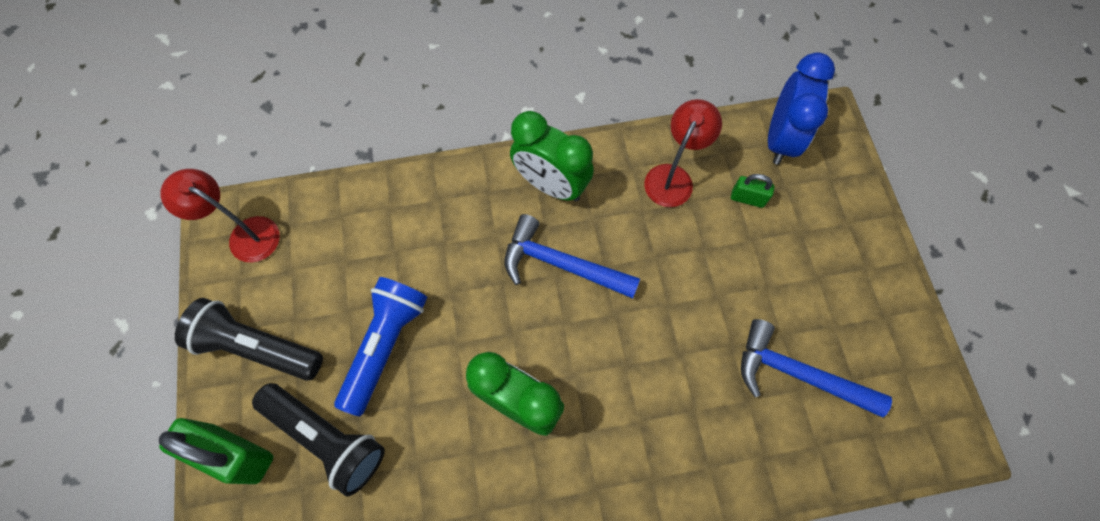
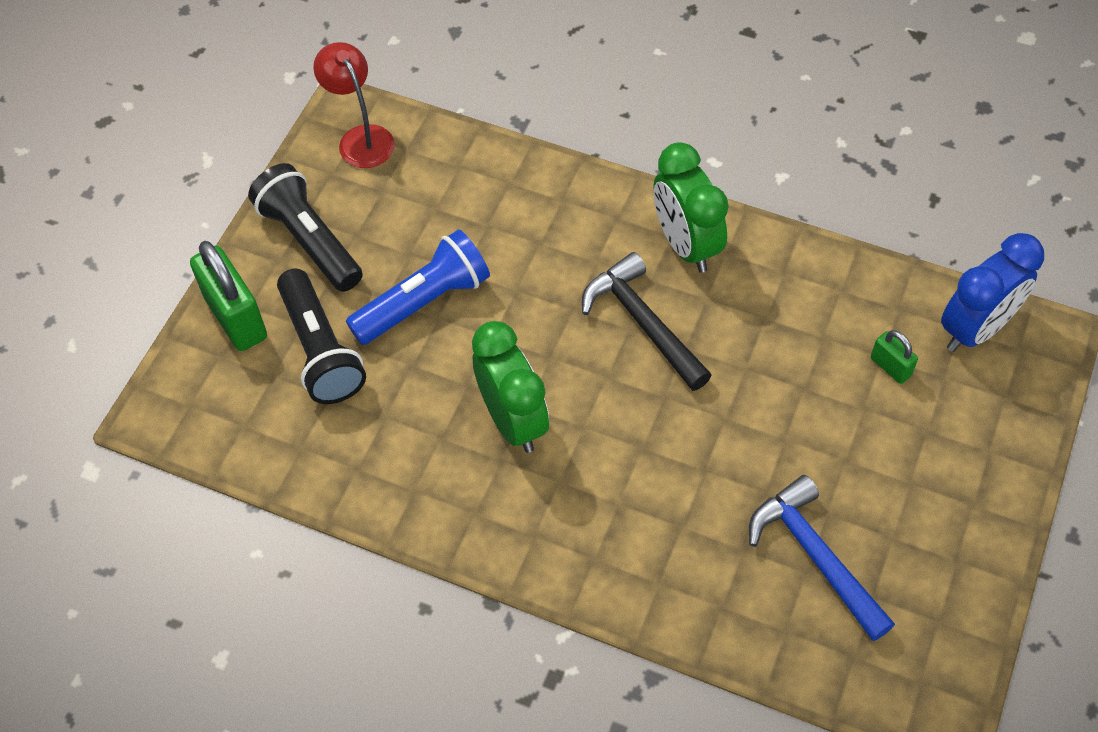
camera: 35 degrees right, 10 degrees down
blue hammer [505,214,640,298] -> black hammer [582,252,712,391]
red lamp [644,99,722,207] -> none

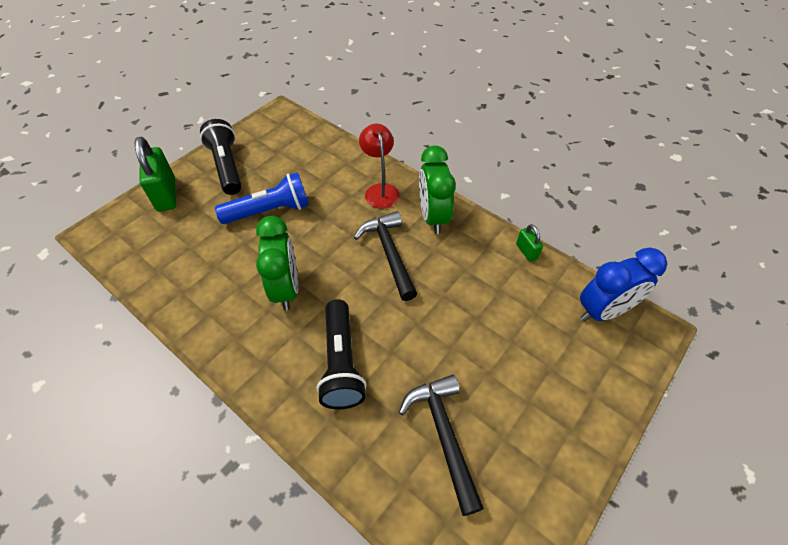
camera: 15 degrees right, 5 degrees down
black flashlight [277,269,366,404] -> black flashlight moved to [317,299,366,409]
red lamp [313,42,395,168] -> red lamp moved to [359,124,400,209]
blue hammer [749,475,895,641] -> black hammer [399,374,484,516]
green padlock [871,330,918,384] -> green padlock moved to [516,224,543,262]

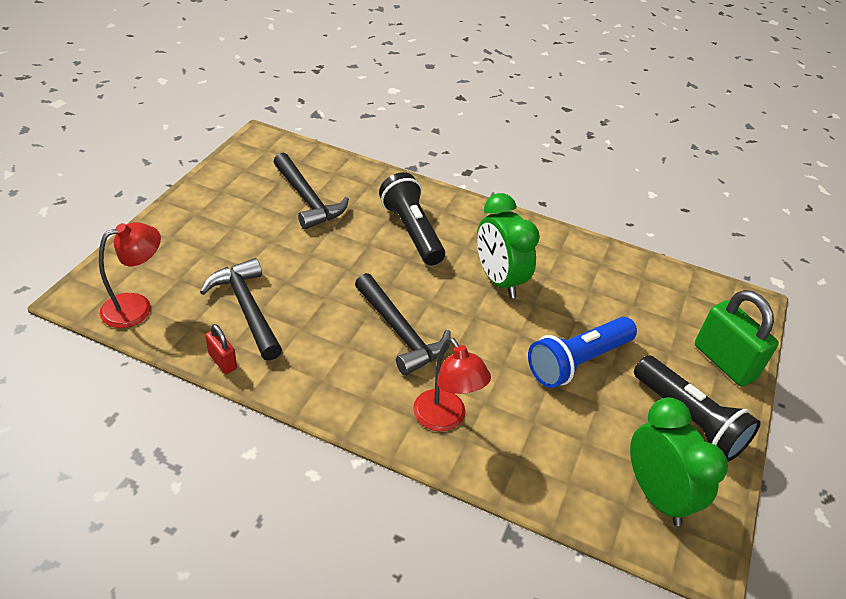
camera: 160 degrees right, 10 degrees down
green clock [419,146,456,234] -> green clock moved to [630,397,728,526]
green padlock [516,224,543,262] -> red padlock [205,324,237,374]
blue clock [580,248,667,322] -> red lamp [99,222,161,328]
none -> black hammer [200,258,282,361]

